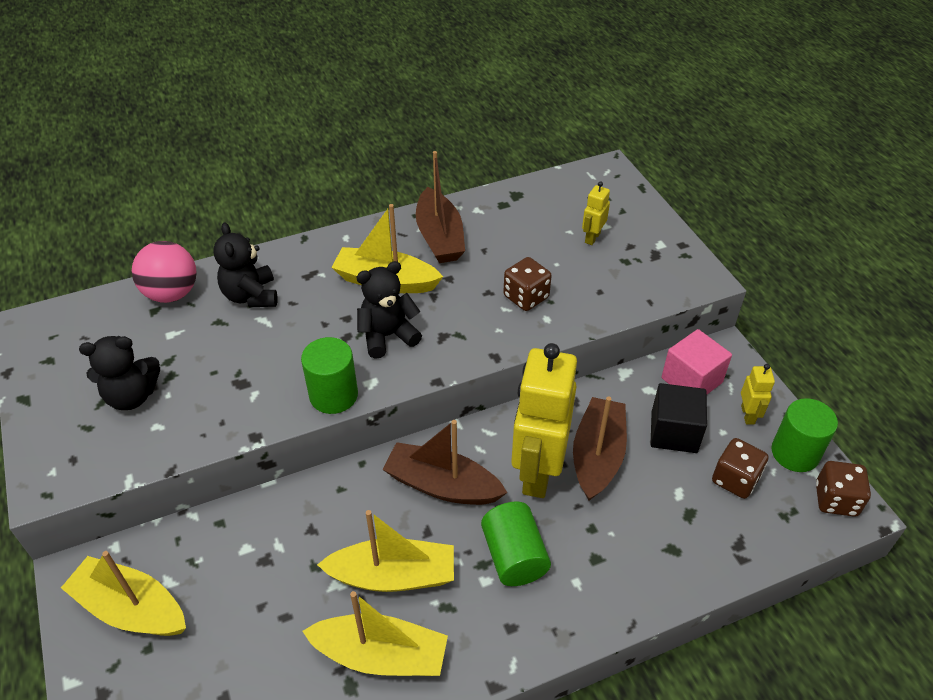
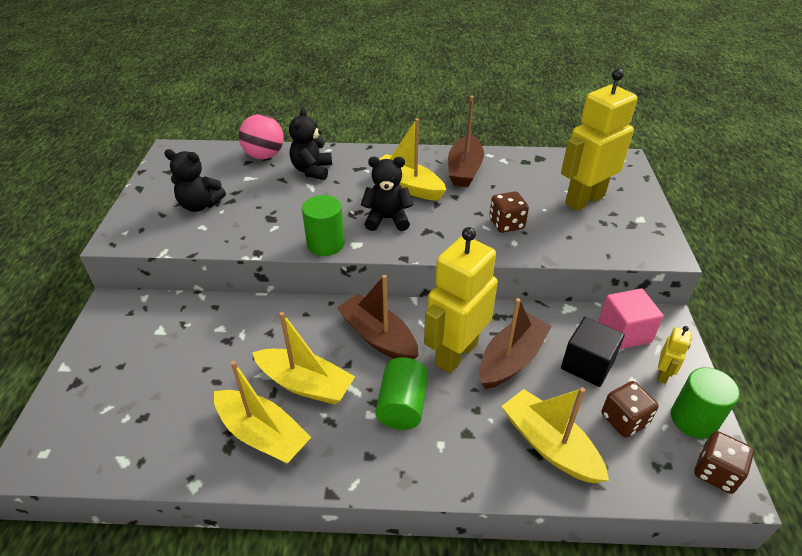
camera: 25 degrees right, 5 degrees down
yellow boat [61,551,186,636] -> yellow boat moved to [502,387,609,483]
yellow robot [582,181,610,245] -> yellow robot [561,69,637,211], size x2.33

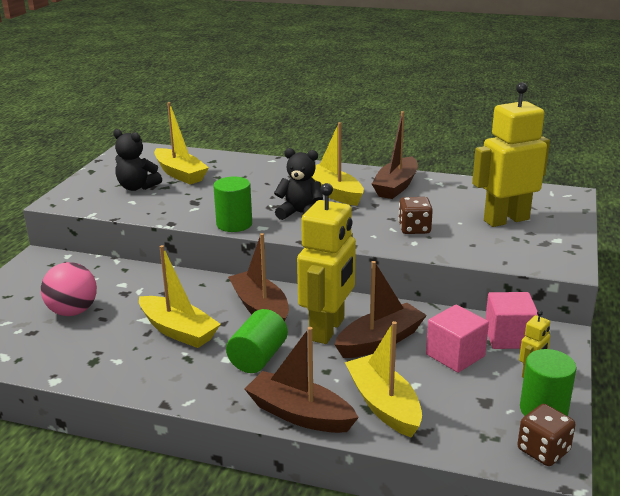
camera: 15 degrees right, 15 degrees down
yellow boat [214,361,311,464] -> yellow boat moved to [154,102,209,184]
pink ball [239,114,284,159] -> pink ball moved to [41,262,97,316]
black teddy bear [289,108,332,180] -> none
yellow robot [424,227,498,374] -> yellow robot turned 150 degrees clockwise [297,183,356,344]
black cube [561,317,625,387] -> pink cube [426,305,489,373]
brown dice [601,381,659,438] -> none
none -> brown boat [245,327,359,433]

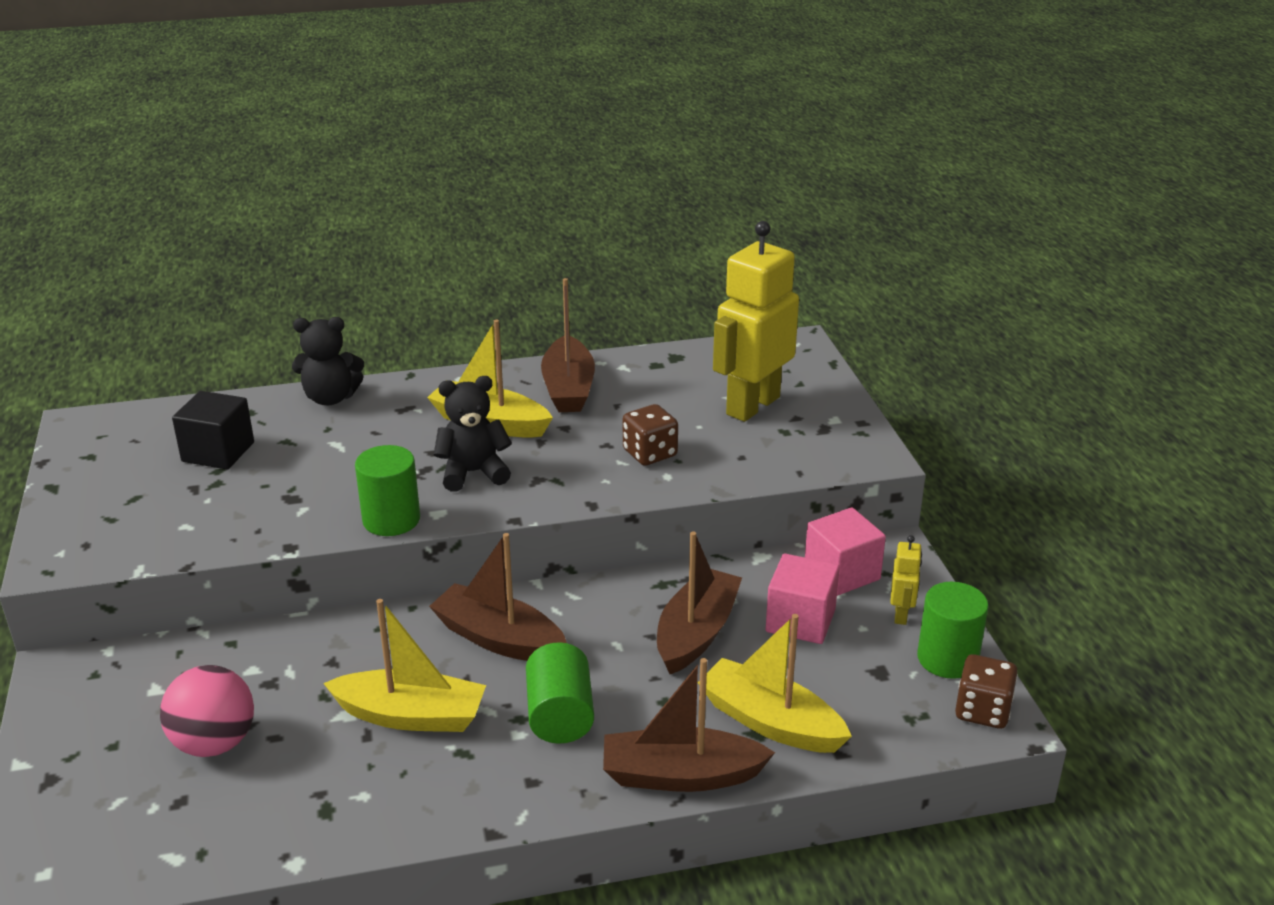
camera: 30 degrees left, 5 degrees up
black teddy bear [113,129,162,191] -> black teddy bear moved to [292,317,364,405]
yellow boat [154,102,209,184] -> black cube [172,391,254,469]
yellow robot [297,183,356,344] -> none

